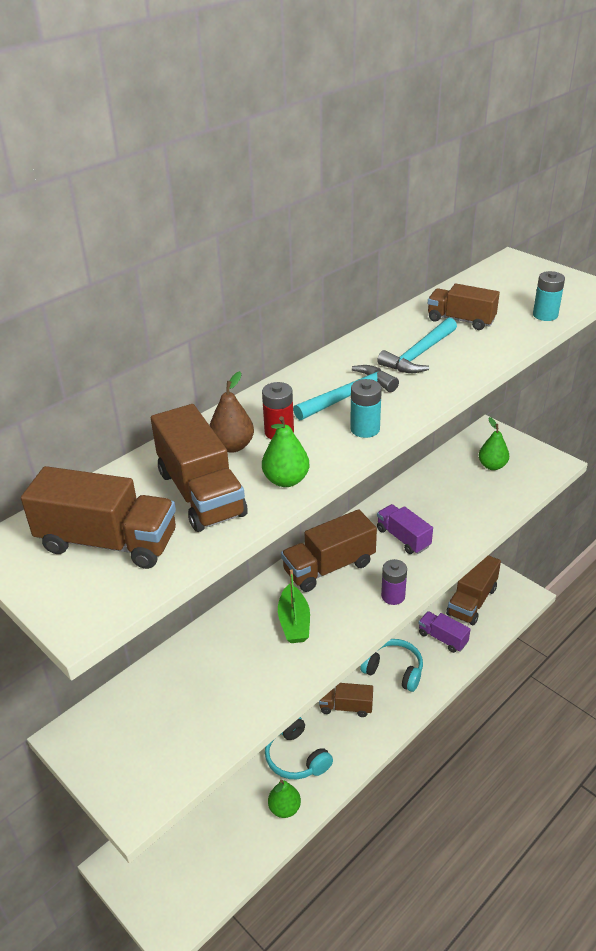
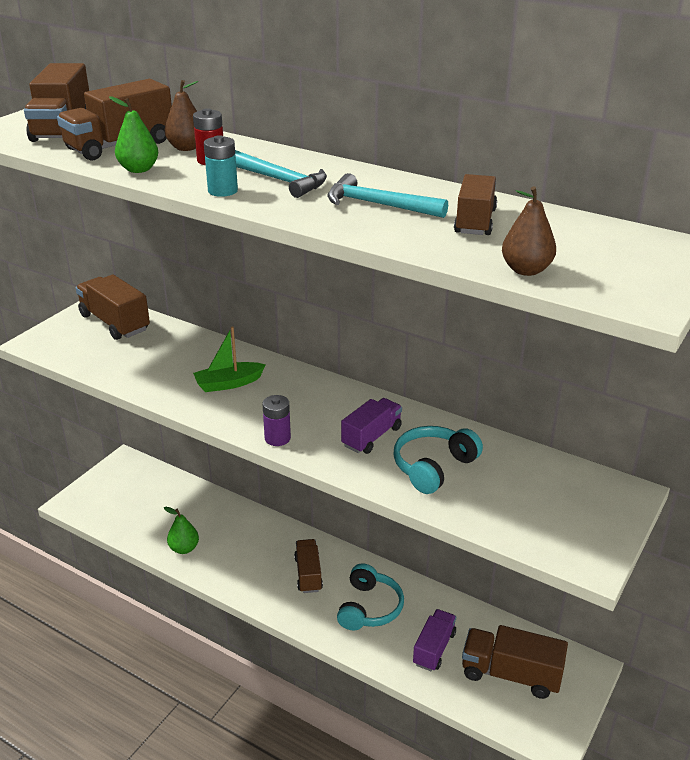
camera: 75 degrees right, 5 degrees down
turquoise headphones [265,717,333,779] -> turquoise headphones moved to [394,426,483,494]
brown truck [281,509,377,592] -> brown truck moved to [76,275,150,340]
green pear [479,417,509,470] -> none
turquoise battery [533,271,565,321] -> brown pear [502,186,556,276]

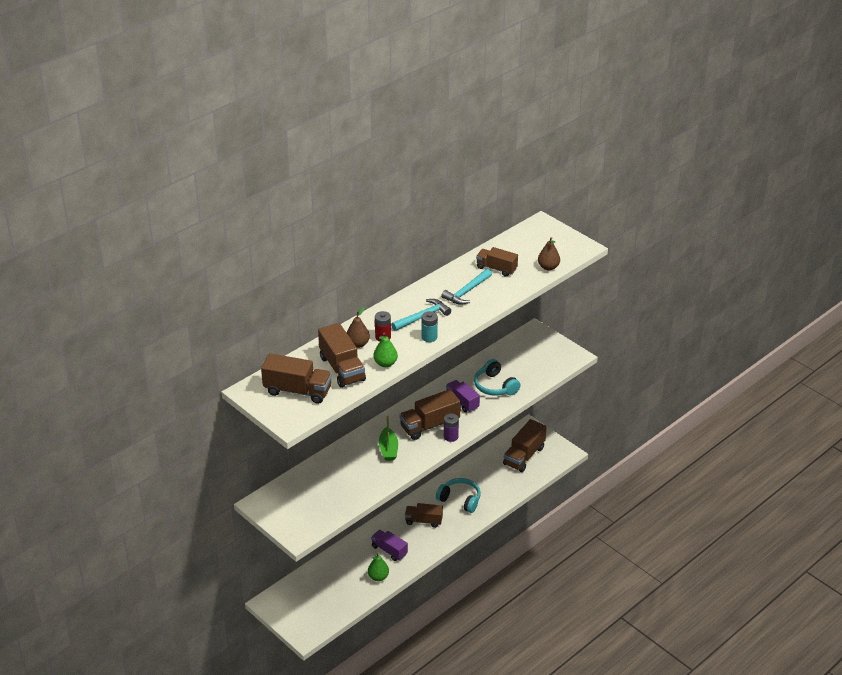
camera: 75 degrees left, 5 degrees up
brown truck [76,275,150,340] -> brown truck moved to [399,389,461,440]
purple truck [413,609,456,671] -> purple truck moved to [371,530,408,561]

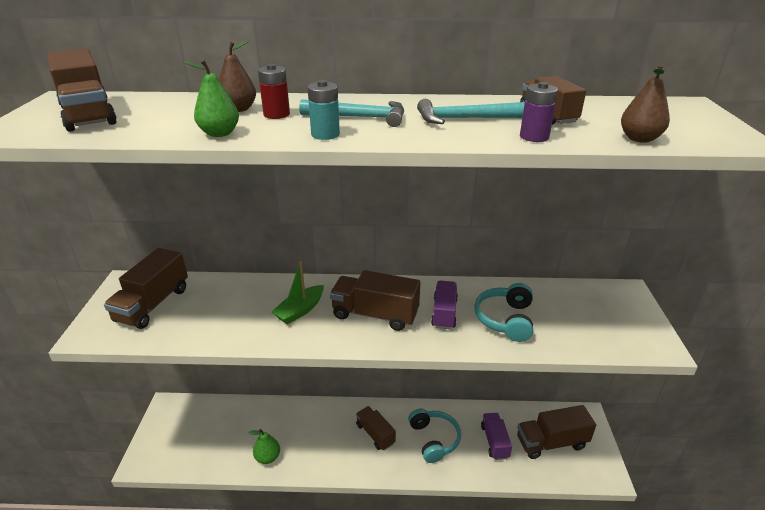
camera: 45 degrees right, 5 degrees down
brown truck [318,323,366,388] -> brown truck moved to [104,248,188,329]
purple truck [371,530,408,561] -> purple truck moved to [481,413,512,460]
purple battery [444,413,459,442] -> purple battery moved to [520,82,558,142]

